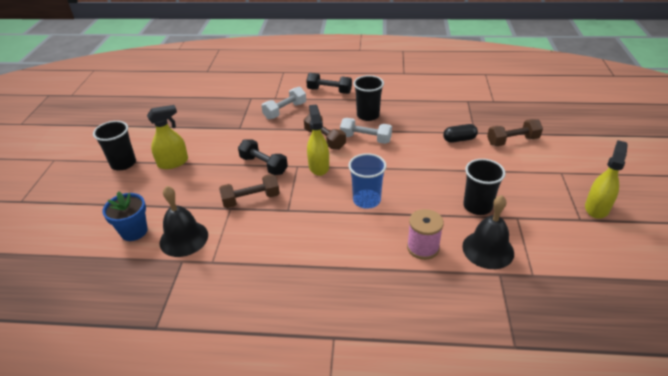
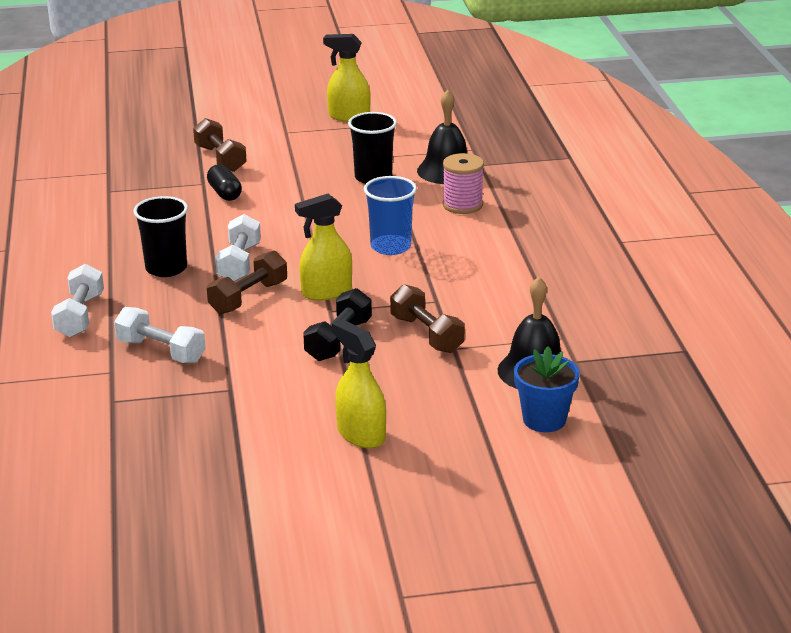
camera: 105 degrees left, 10 degrees down
black cup [93,121,136,170] -> none
black dumbbell [306,73,352,94] -> white dumbbell [51,264,104,337]

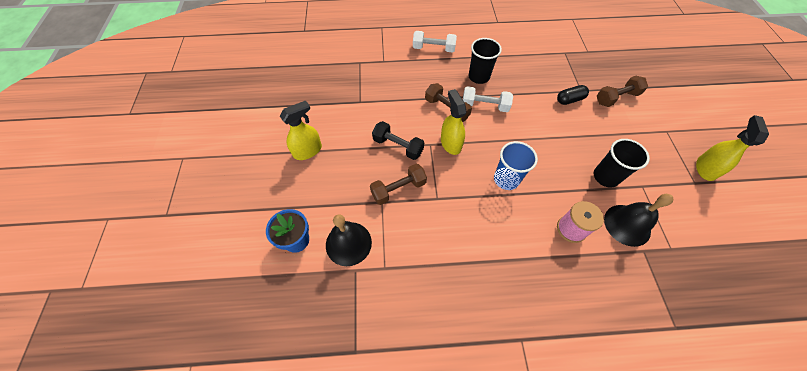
camera: 95 degrees right, 30 degrees up
white dumbbell [114,307,206,363] -> none

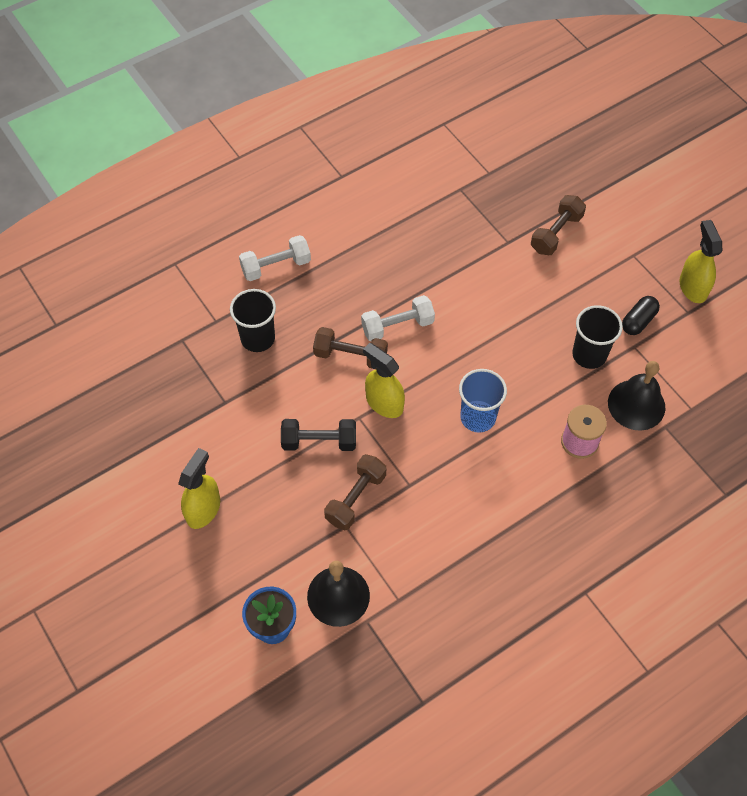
camera: 30 degrees left, 0 degrees up
black cup [468,38,502,84] -> black cup moved to [230,289,276,352]
black capsule [557,85,589,105] -> black capsule moved to [622,296,660,335]

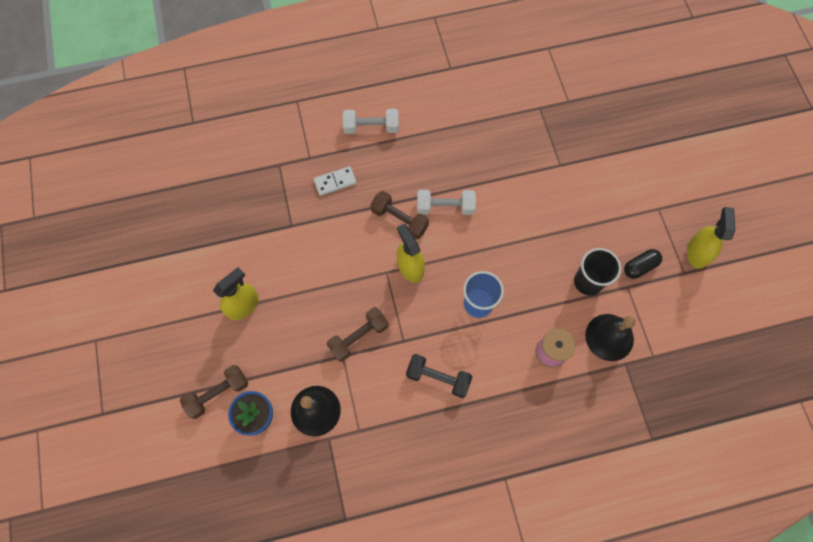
camera: 20 degrees right, 10 degrees up
black cup [230,289,276,352] -> white domino [314,166,357,196]
black dumbbell [281,419,356,451] -> black dumbbell moved to [406,354,472,398]
brown dumbbell [531,195,586,255] -> brown dumbbell moved to [180,365,249,419]

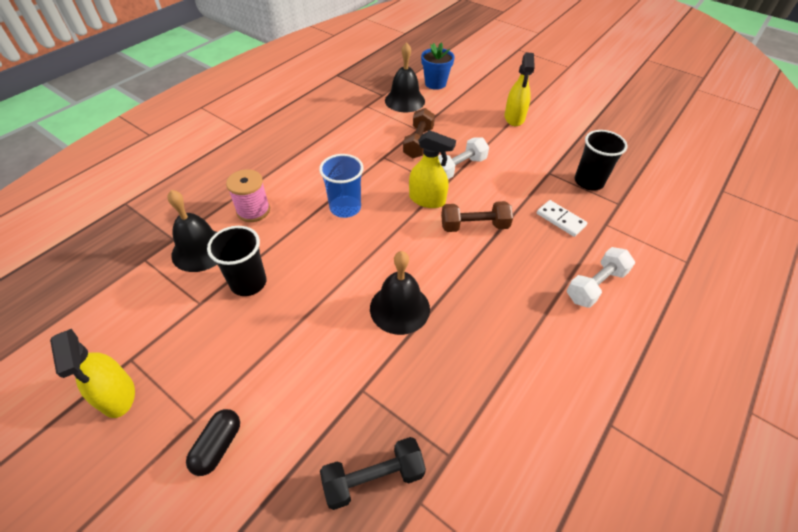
camera: 140 degrees right, 20 degrees down
brown dumbbell [180,365,249,419] -> none
white domino [314,166,357,196] -> white domino turned 75 degrees counterclockwise [537,200,588,237]
black dumbbell [406,354,472,398] -> black dumbbell moved to [320,437,426,510]
white dumbbell [417,190,476,215] -> white dumbbell moved to [438,137,489,179]
black capsule [624,249,662,279] -> black capsule moved to [186,409,240,476]
none -> black bell [370,251,430,335]
none -> black cup [575,130,628,191]

